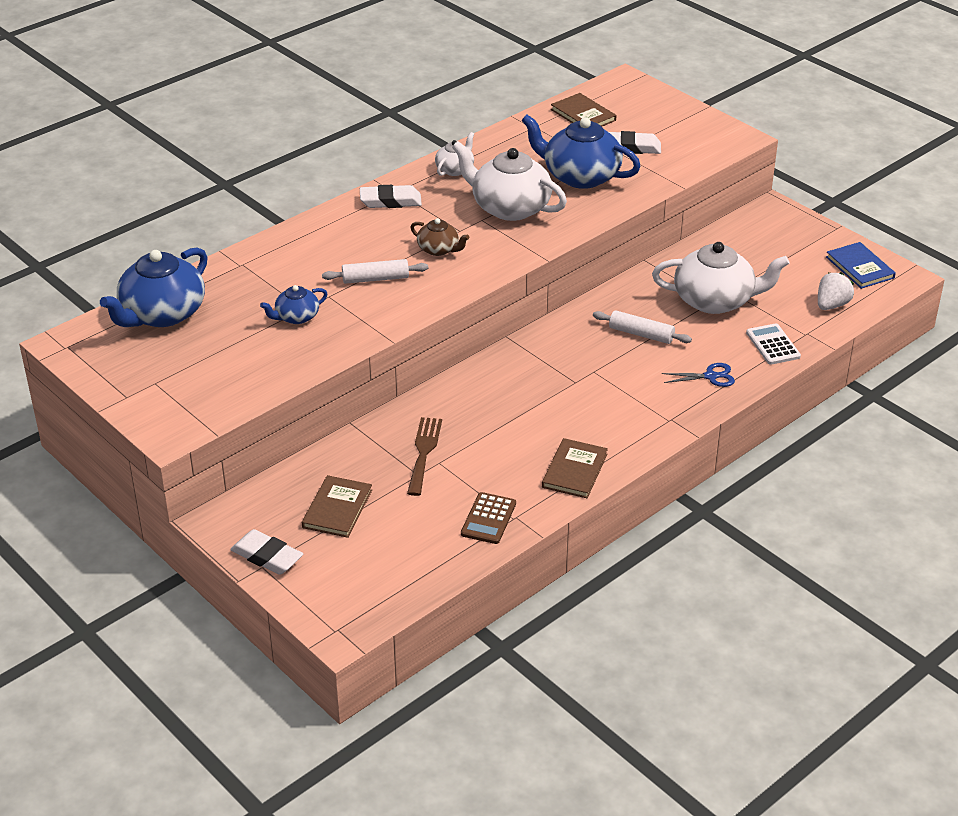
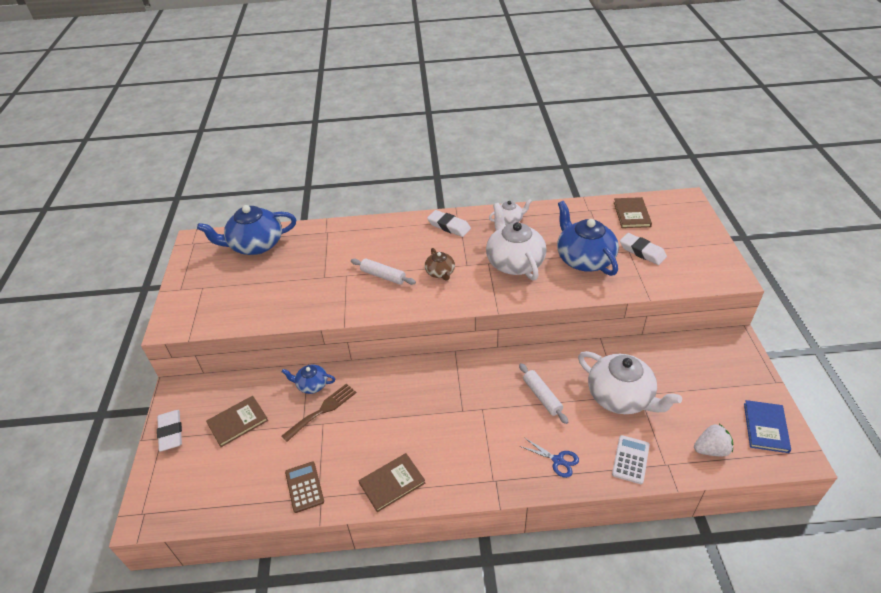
camera: 40 degrees right, 5 degrees up
blue teapot [260,285,328,324] -> blue teapot moved to [281,365,335,394]
brown calculator [461,492,516,544] -> brown calculator turned 105 degrees clockwise [285,461,324,513]

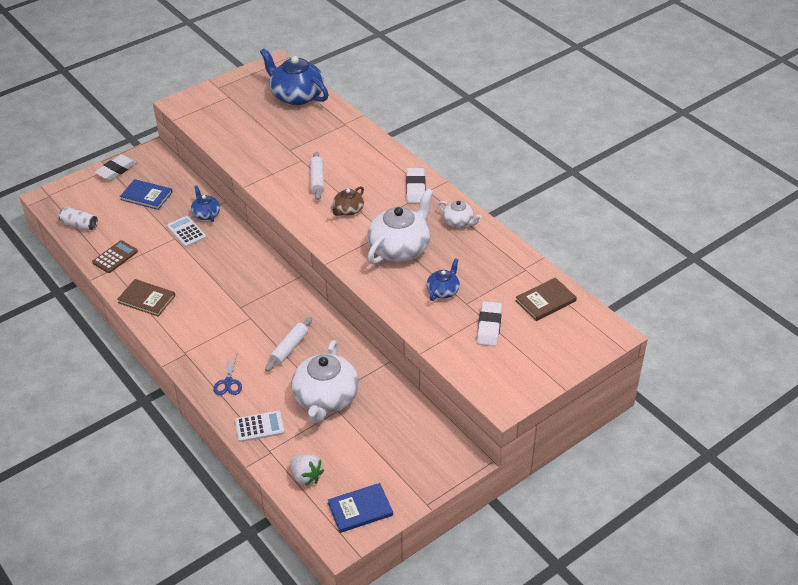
camera: 55 degrees right, 0 degrees up
brown book [206,396,268,447] -> blue book [120,179,173,210]
brown fork [282,383,356,442] -> white calculator [167,216,206,247]
blue teapot [557,201,619,276] -> blue teapot [427,258,460,301], size x0.51
none -> white can [59,207,98,231]

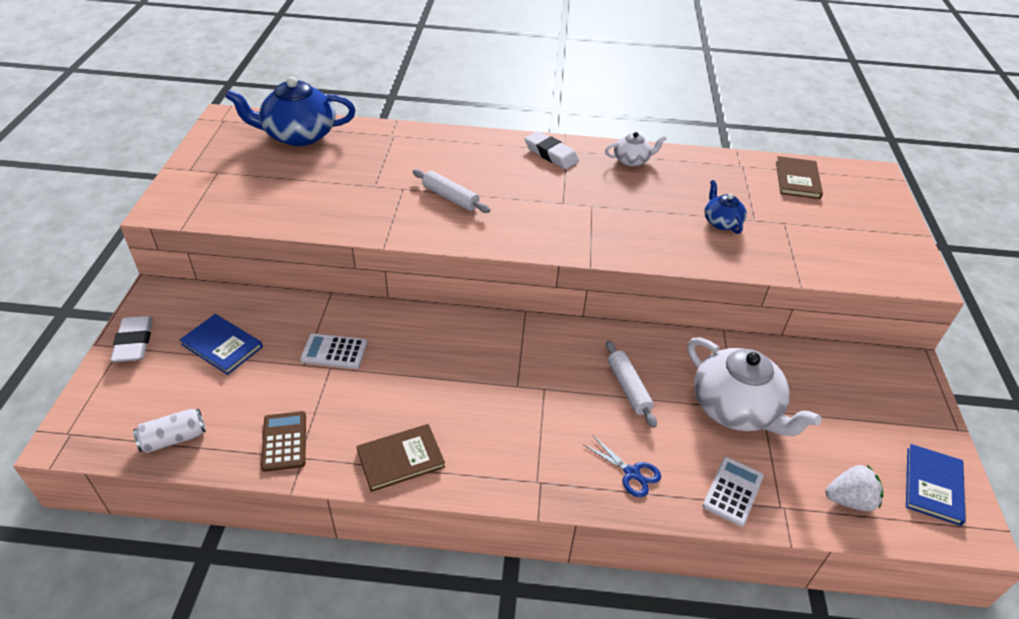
camera: 50 degrees left, 0 degrees up
blue book [120,179,173,210] -> blue book turned 60 degrees clockwise [180,314,263,375]
blue teapot [191,185,220,222] -> none
brown teapot [330,186,364,216] -> none
white teapot [367,188,433,264] -> none
white eraser [477,301,502,346] -> none

